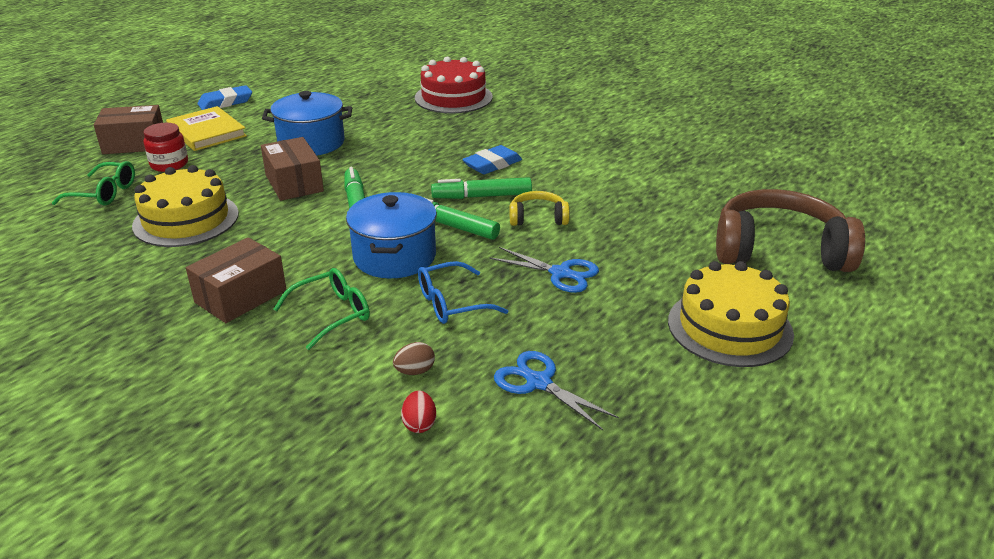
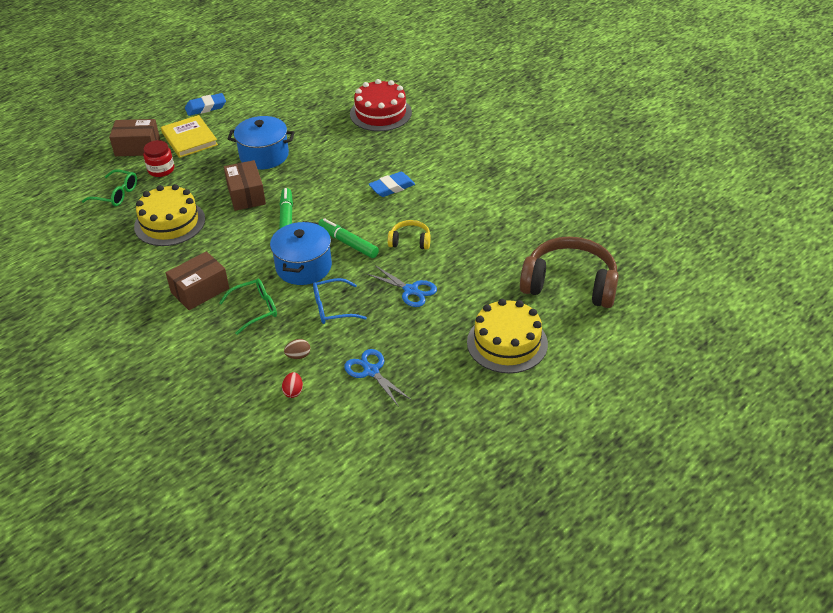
camera: 10 degrees right, 10 degrees up
green marker [431,177,532,199] -> none

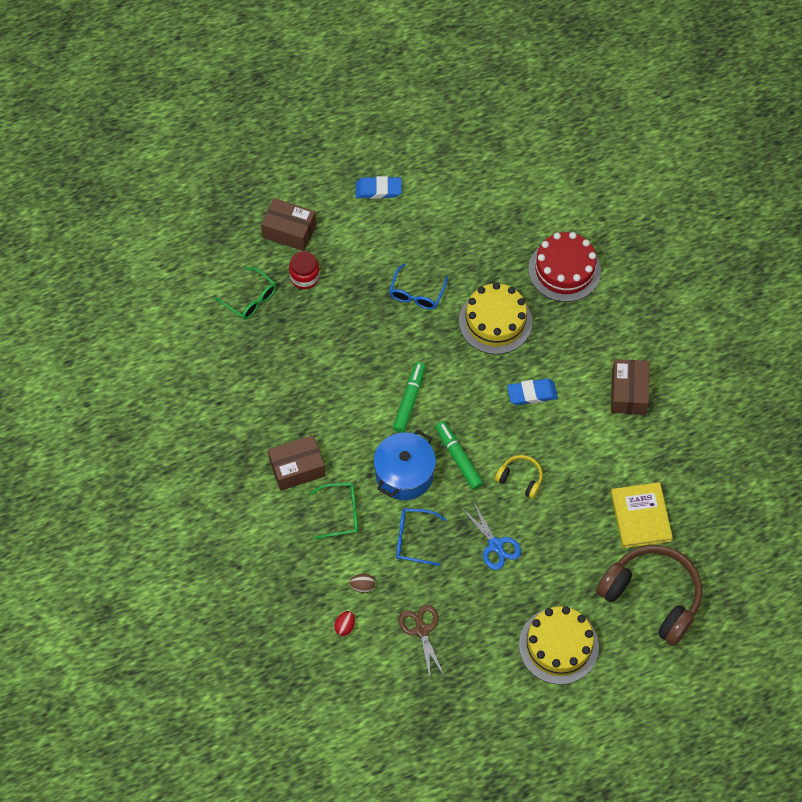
camera: 20 degrees right, 20 degrees up
yellow cake [134,184,205,246] -> yellow cake moved to [459,282,532,354]
yellow book [161,115,218,158] -> yellow book moved to [611,482,673,548]
brown box [224,160,266,211] -> brown box moved to [611,359,649,415]
blue pot [228,116,295,170] -> blue glasses [389,264,448,310]
blue scissors [344,349,411,407] -> brown scissors [399,605,445,677]

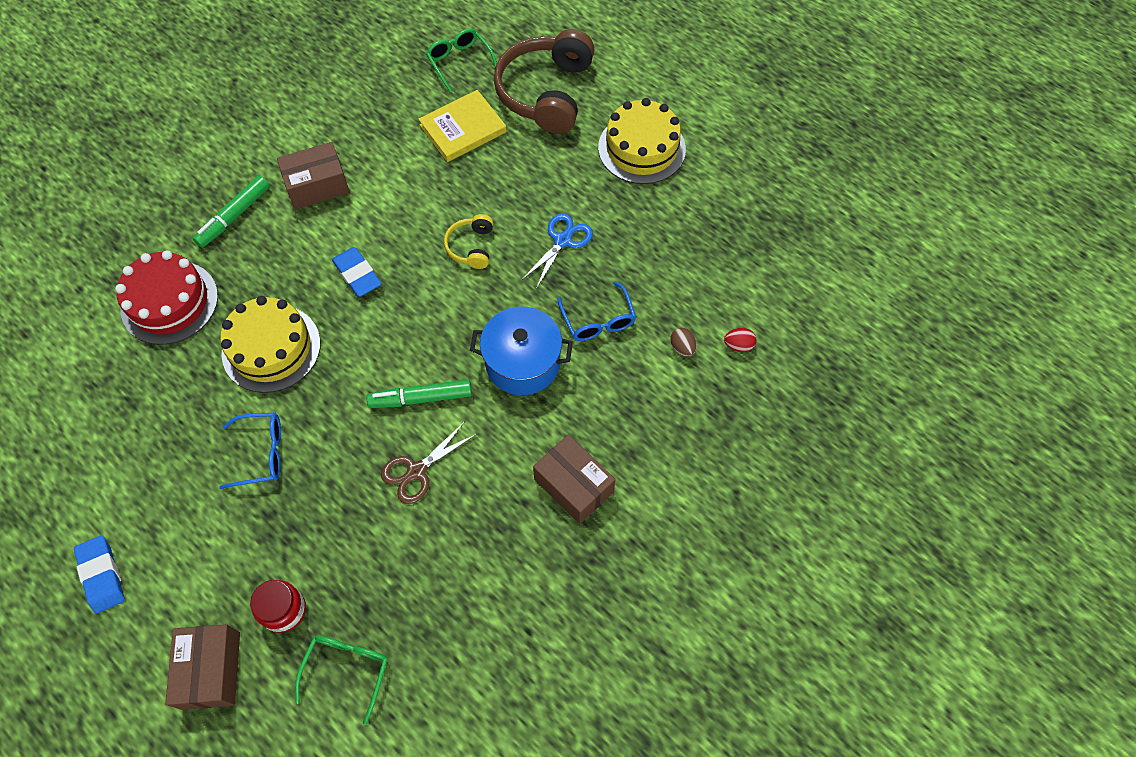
camera: 115 degrees left, 0 degrees up
green glasses [310,483,358,539] -> green glasses moved to [426,29,497,93]
brown scissors [399,605,445,677] -> brown scissors moved to [381,423,477,504]
green marker [435,421,483,490] -> green marker moved to [193,176,270,248]

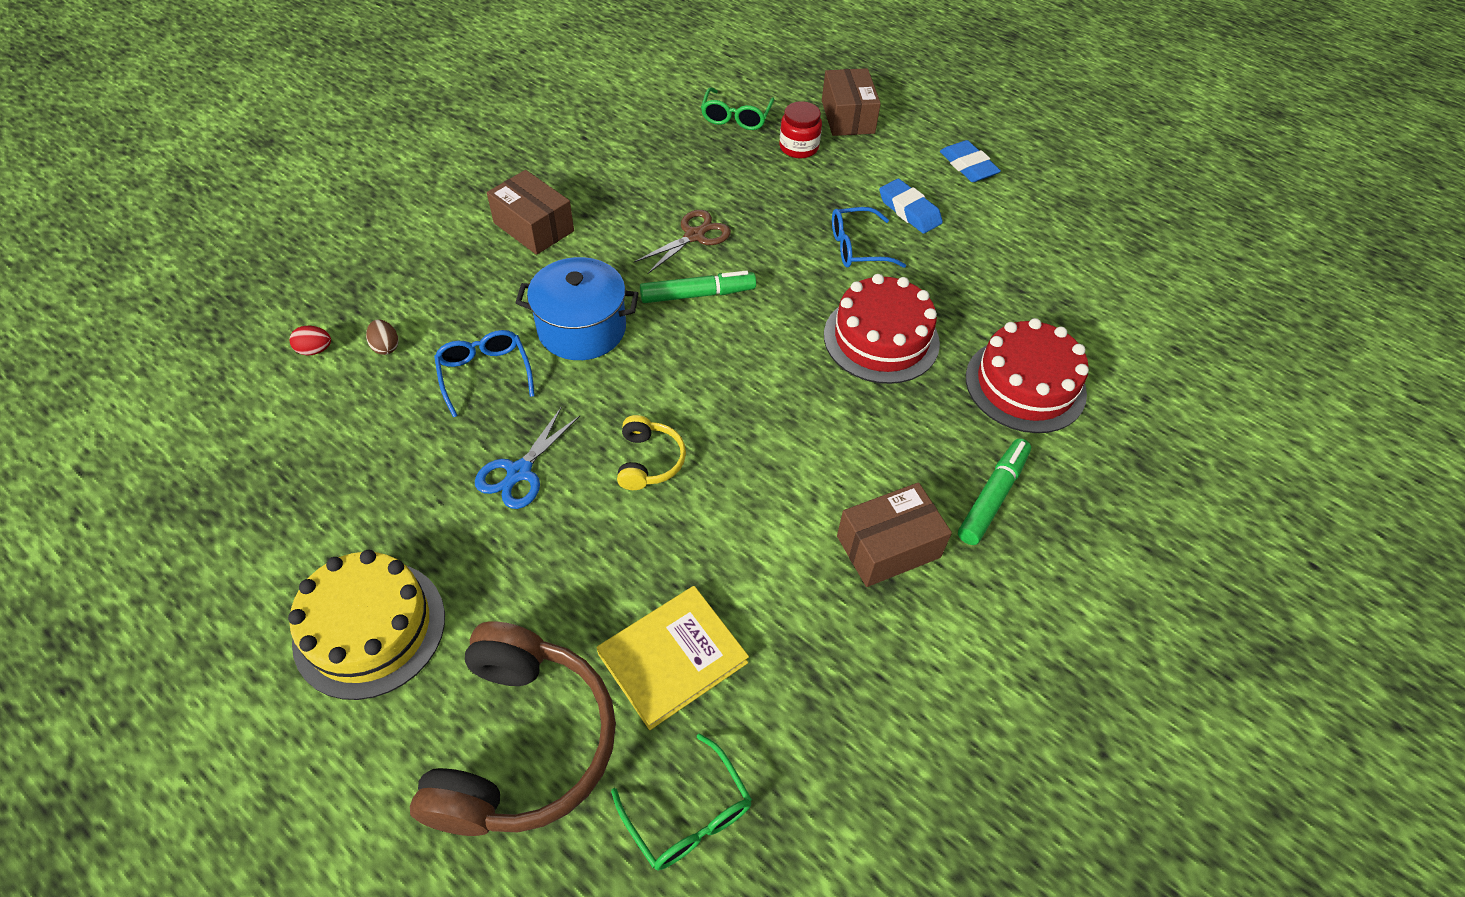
camera: 175 degrees right, 10 degrees down
yellow cake [220,296,321,393] -> red cake [824,274,940,384]
blue eraser [332,247,381,297] -> blue eraser moved to [879,179,943,234]

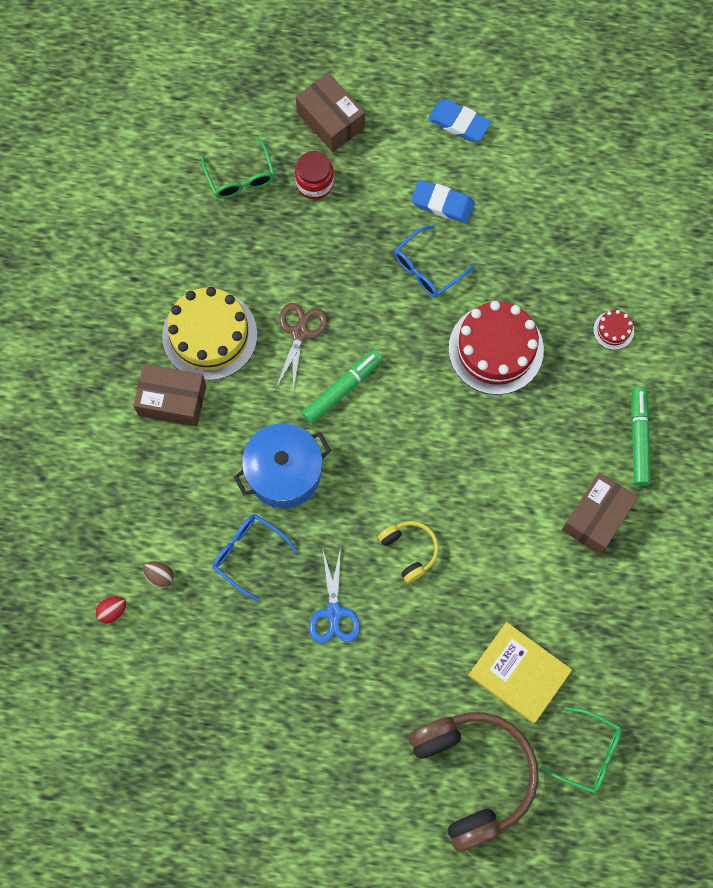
camera: 30 degrees left, 20 degrees up
yellow cake [288,550,445,700] -> yellow cake moved to [162,287,257,380]
yellow book [597,586,749,730] -> yellow book turned 75 degrees counterclockwise [468,622,572,724]
red cake [966,318,1089,433] -> red cake [593,310,634,350], size x0.43

